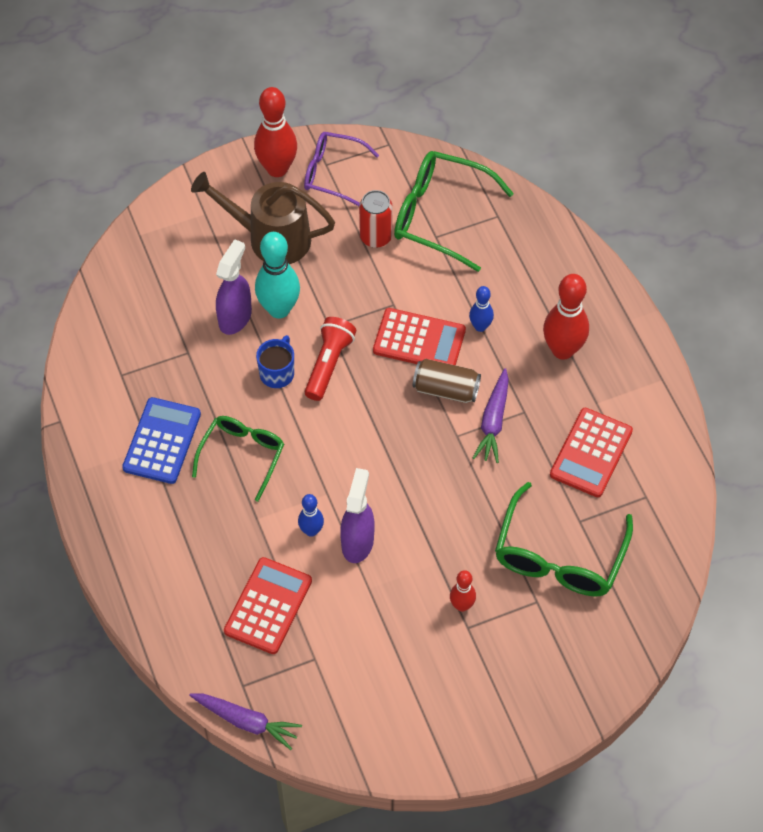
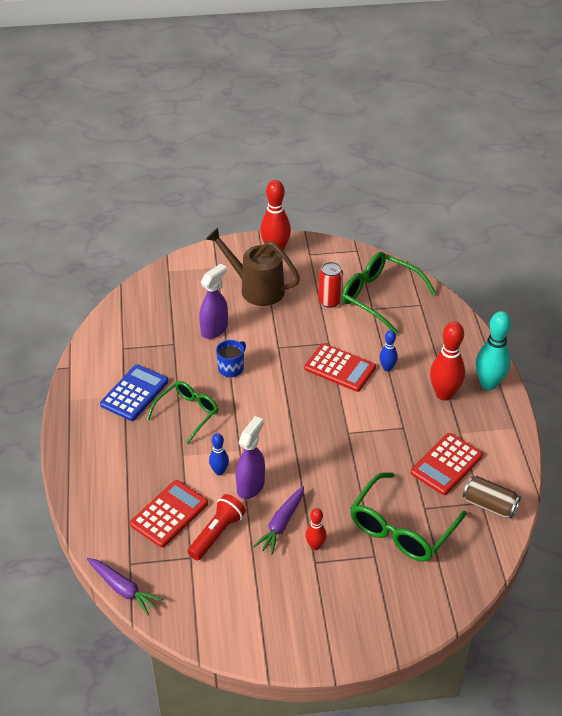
camera: 15 degrees right, 15 degrees down
turquoise bowling pin [255,232,300,319] -> turquoise bowling pin moved to [475,311,511,390]
purple glasses [304,132,379,206] -> none
red flashlight [305,317,356,401] -> red flashlight moved to [187,494,246,561]
brown can [413,359,481,403] -> brown can moved to [463,476,521,519]
purple carrot [473,368,509,463] -> purple carrot moved to [253,486,304,555]

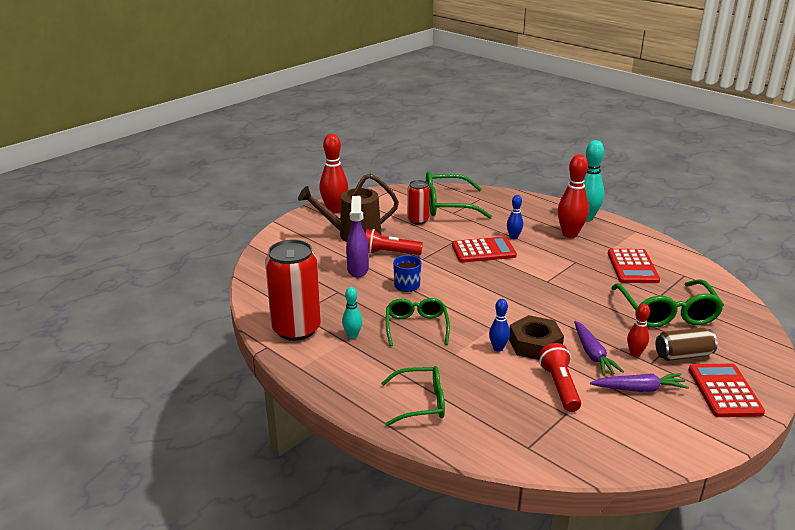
camera: 40 degrees left, 15 degrees down
purple carrot [87,558,163,615] -> purple carrot moved to [590,373,689,392]
blue calculator [100,365,168,421] -> turquoise bowling pin [342,287,362,339]
red calculator [130,480,208,547] -> red calculator moved to [689,364,765,417]
purple spray bottle [236,416,265,499] -> brown nut [509,315,564,360]
brown can [463,476,521,519] -> brown can moved to [655,328,717,361]
none -> red can [265,240,321,341]
none -> red flashlight [366,229,423,255]
none -> green glasses [381,366,445,426]

